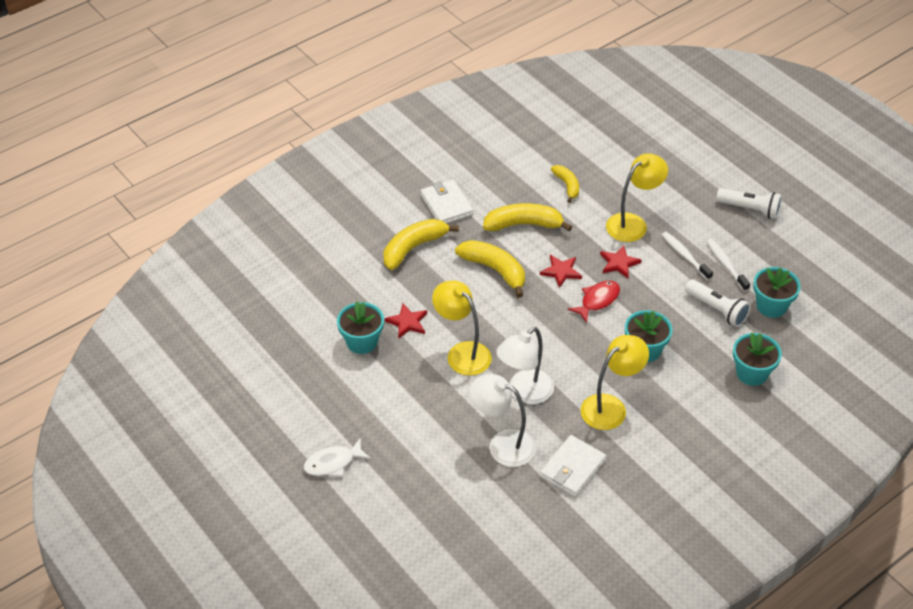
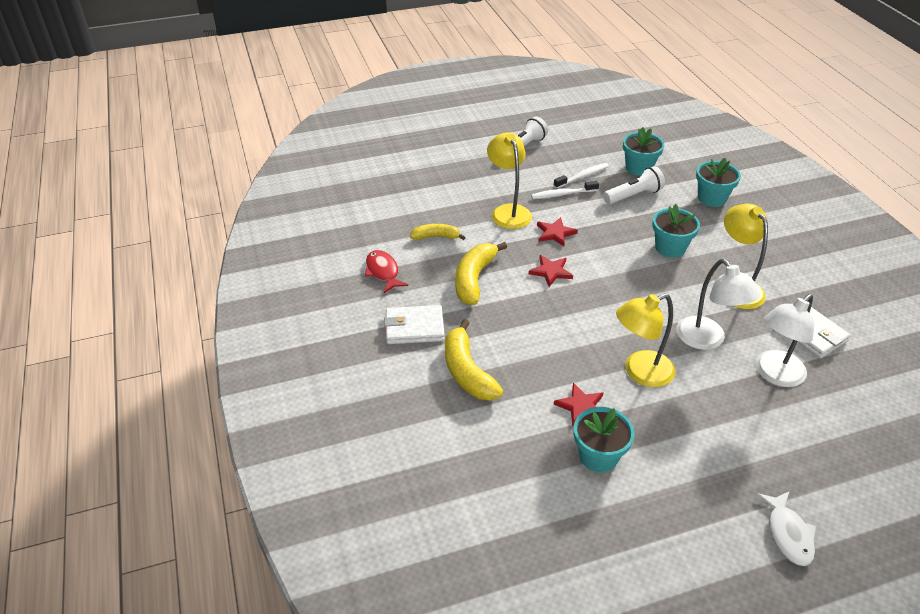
camera: 70 degrees left, 5 degrees down
yellow banana [455,240,525,298] -> none
red fish [568,281,620,323] -> red fish moved to [365,250,408,293]
white toothbrush [706,239,750,292] -> white toothbrush turned 150 degrees clockwise [554,163,609,189]

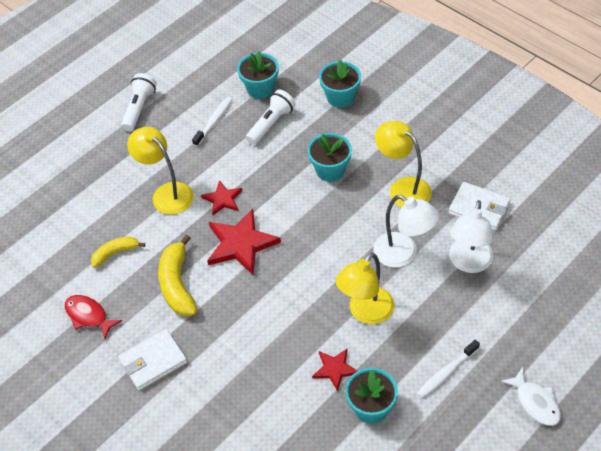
camera: 25 degrees left, 10 degrees up
yellow banana [445,319,503,401] -> none
red star [529,255,573,287] -> red star [207,209,281,275], size x1.76
white toothbrush [531,181,599,199] -> white toothbrush moved to [417,340,480,398]

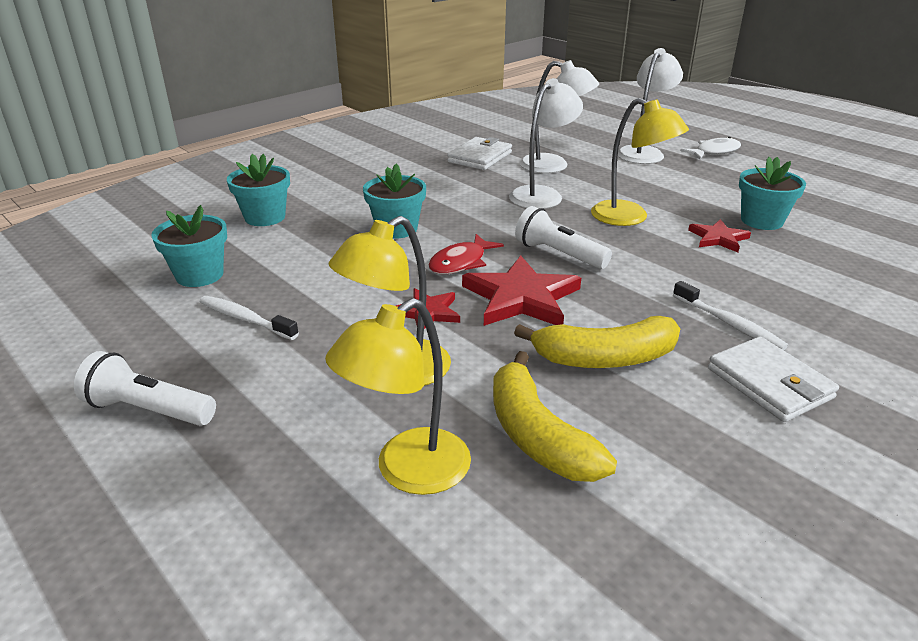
camera: 90 degrees left, 20 degrees down
red fish [64,295,122,339] -> red fish moved to [429,234,504,274]
yellow banana [91,237,145,268] -> yellow banana [493,351,617,482], size x1.64
white flashlight [246,90,296,145] -> white flashlight moved to [515,206,612,269]
yellow lamp [375,121,431,208] -> yellow lamp moved to [325,298,471,495]
white toothbrush [417,340,480,398] -> white toothbrush moved to [673,281,788,350]
none -> white lamp [618,48,683,164]

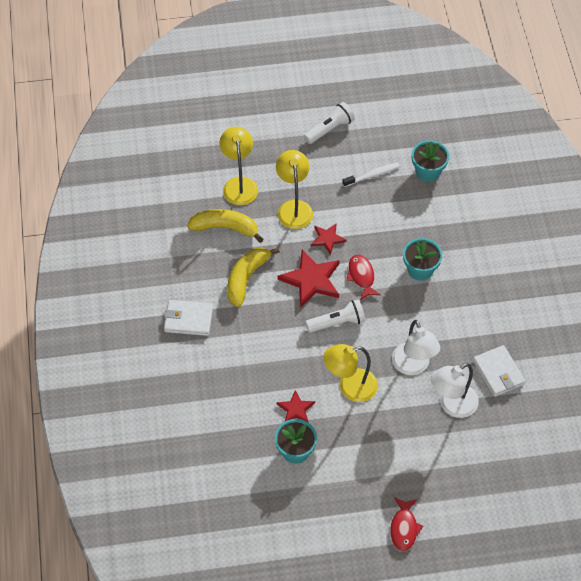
camera: 125 degrees right, 25 degrees up
turquoise flower pot [227,154,290,226] -> none
white lamp [618,48,683,164] -> none
white toothbrush [673,281,788,350] -> none
white fish [680,137,741,159] -> red fish [390,497,423,551]

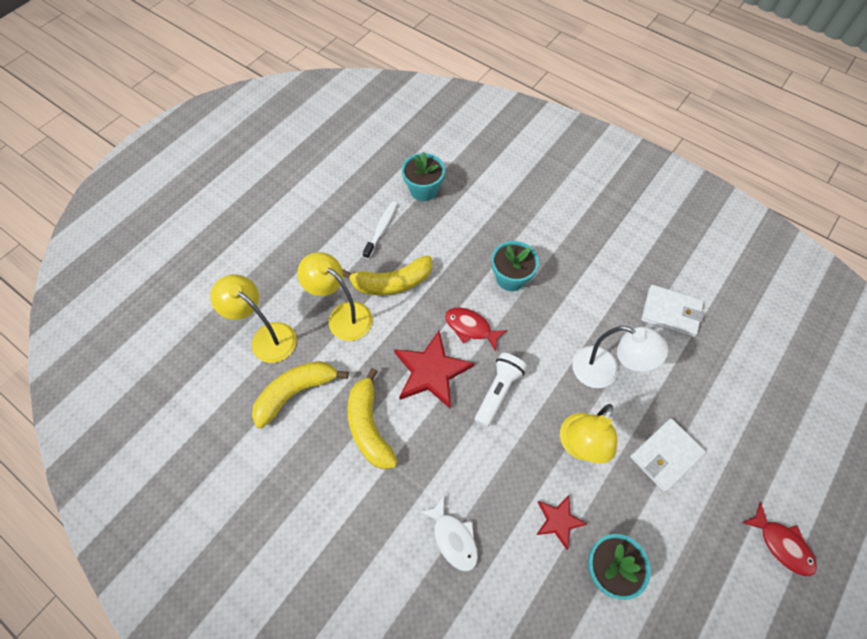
camera: 45 degrees left, 5 degrees up
white wallet [164,300,213,336] -> white wallet moved to [630,418,706,492]
white flashlight [304,102,355,144] -> none
red star [311,223,347,255] -> none
white lamp [431,363,479,418] -> none
none -> yellow banana [342,256,432,295]
none -> white fish [419,496,478,571]

